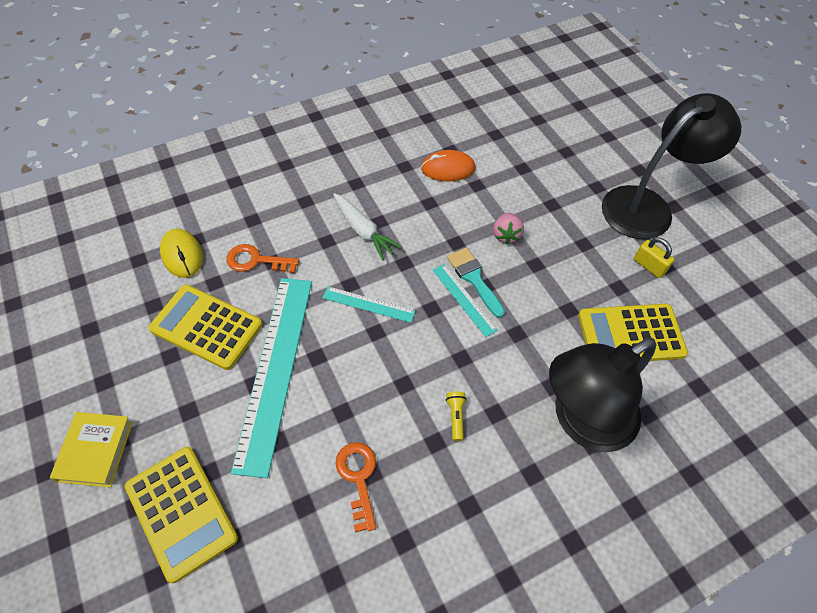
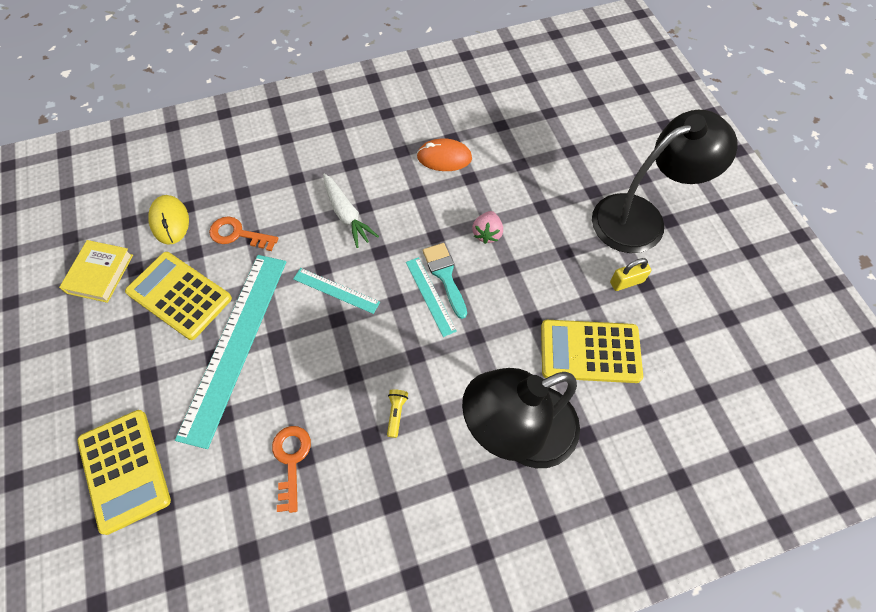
camera: 10 degrees right, 5 degrees up
yellow book [50,412,133,487] -> yellow book moved to [59,240,133,303]
yellow padlock [634,237,675,278] -> yellow padlock turned 75 degrees counterclockwise [610,258,651,291]

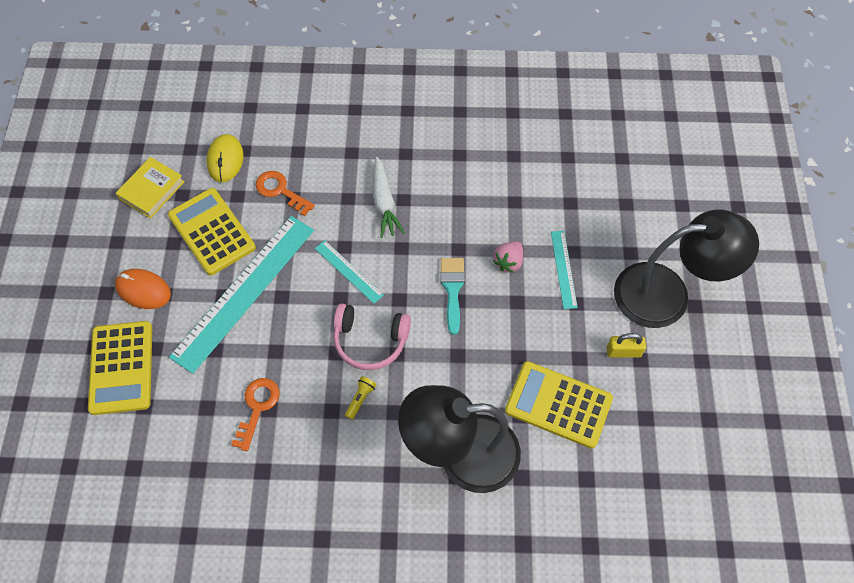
camera: 20 degrees right, 0 degrees up
turquoise ruler [406,257,457,337] -> turquoise ruler moved to [551,231,578,309]
orange mouse [417,138,472,171] -> orange mouse moved to [115,269,171,309]
none -> pink headphones [333,303,411,370]

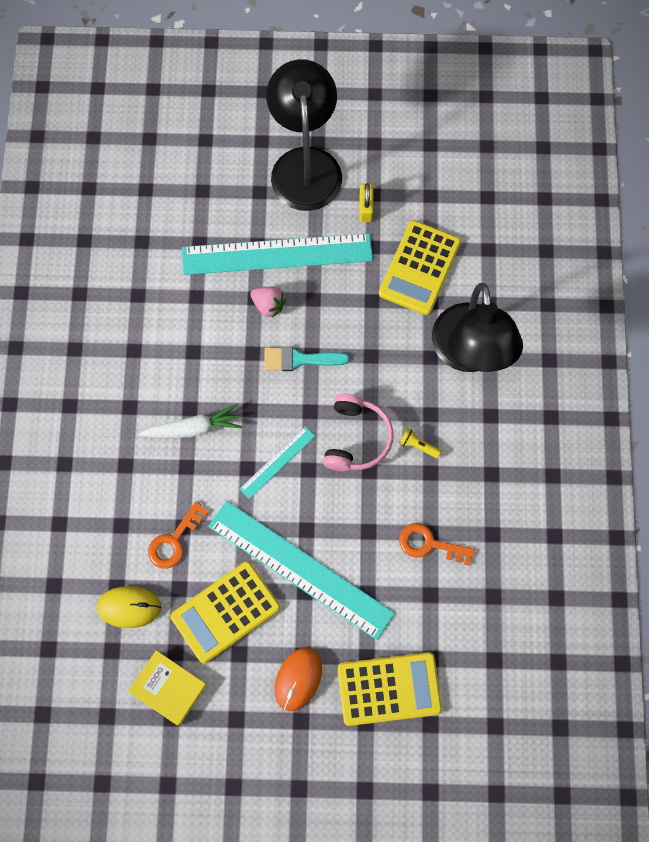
camera: 90 degrees left, 10 degrees up
turquoise ruler [551,231,578,309] -> turquoise ruler [182,233,373,275], size x2.16

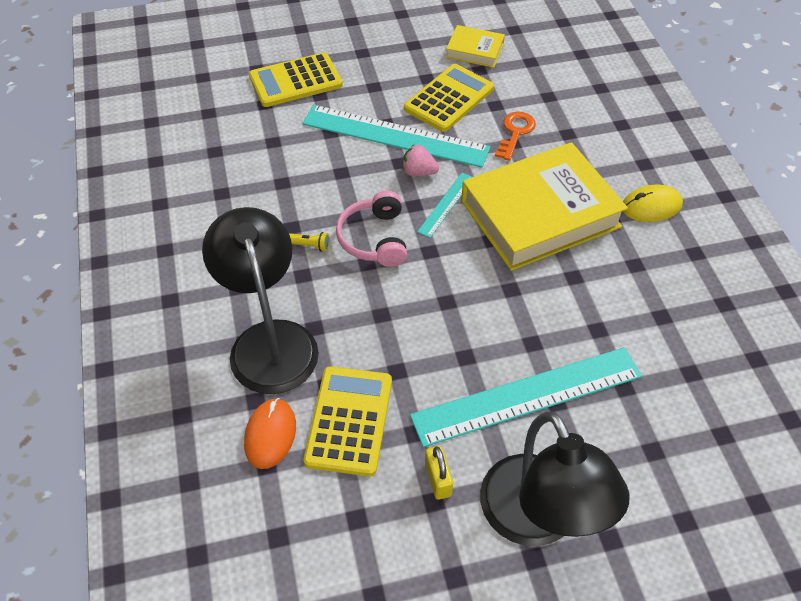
camera: 165 degrees right, 20 degrees down
yellow mouse [96,586,161,628] -> yellow mouse moved to [623,185,683,222]
white carrot [139,404,242,438] -> yellow book [461,142,628,271]
pink strawberry [250,287,286,318] -> pink strawberry moved to [402,145,439,176]
turquoise brush [264,346,349,371] -> none
orange mouse [275,647,322,711] -> orange mouse moved to [244,398,296,469]
orange key [399,523,475,566] -> none

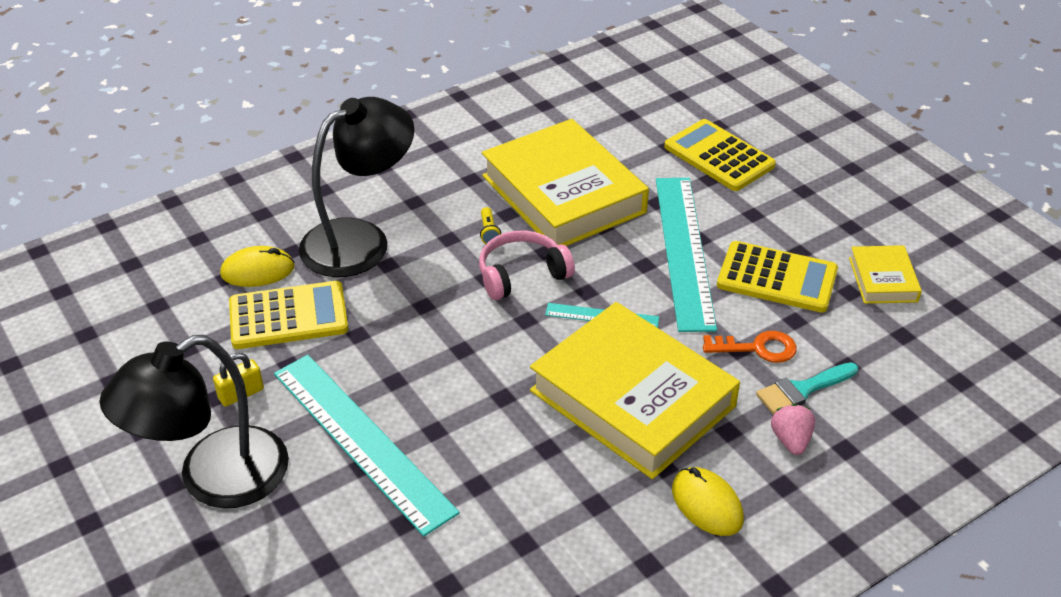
camera: 70 degrees right, 10 degrees down
orange mouse [244,398,296,469] -> yellow mouse [220,246,295,287]
pink strawberry [402,145,439,176] -> pink strawberry moved to [771,404,815,455]
none -> yellow book [482,119,649,246]
none -> turquoise brush [756,362,858,415]

